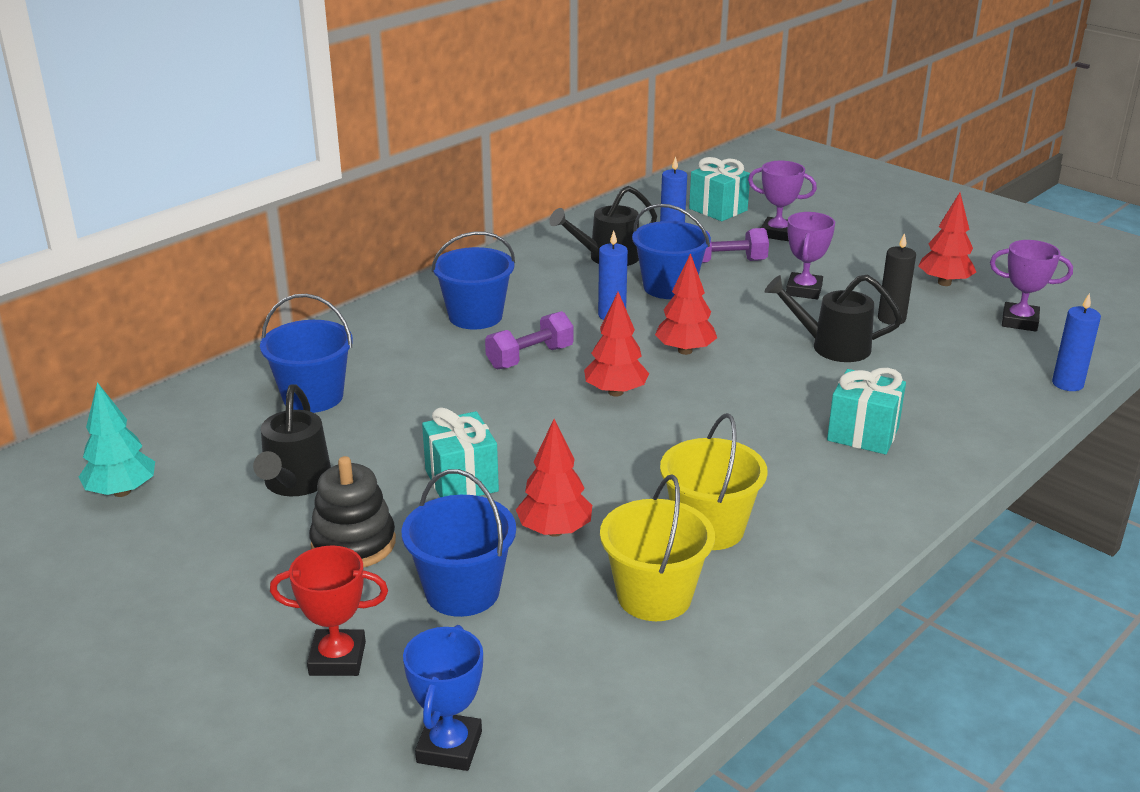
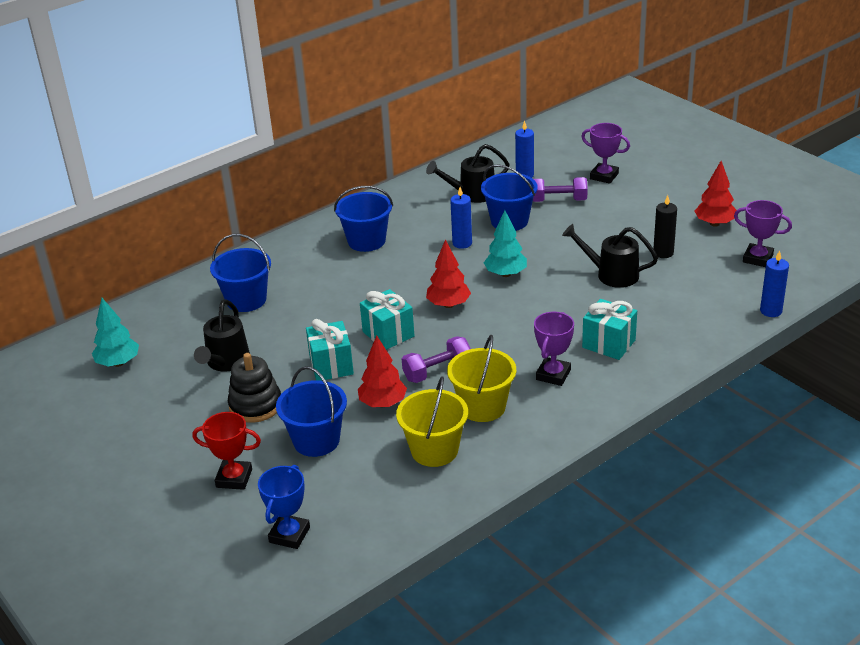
camera: 10 degrees right, 5 degrees up
purple dumbbell [485,311,574,370] -> purple dumbbell moved to [402,336,471,383]
red tree [655,253,717,355] -> turquoise tree [484,210,527,277]
turquoise gift [689,157,750,221] -> turquoise gift moved to [360,289,414,350]
purple trophy [786,212,835,299] -> purple trophy moved to [534,312,574,386]

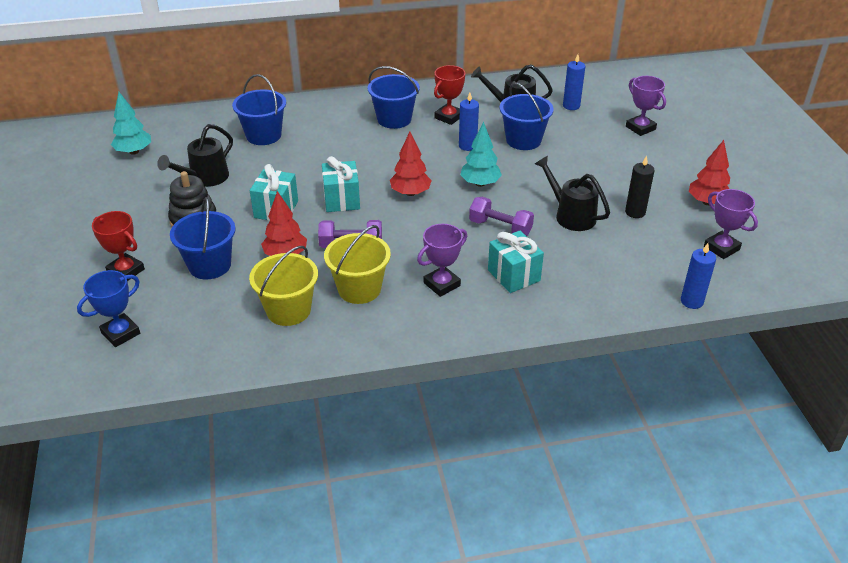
camera: 25 degrees right, 5 degrees up
purple dumbbell [533,177,588,202] -> purple dumbbell moved to [469,197,534,236]
none -> red trophy [434,65,465,125]

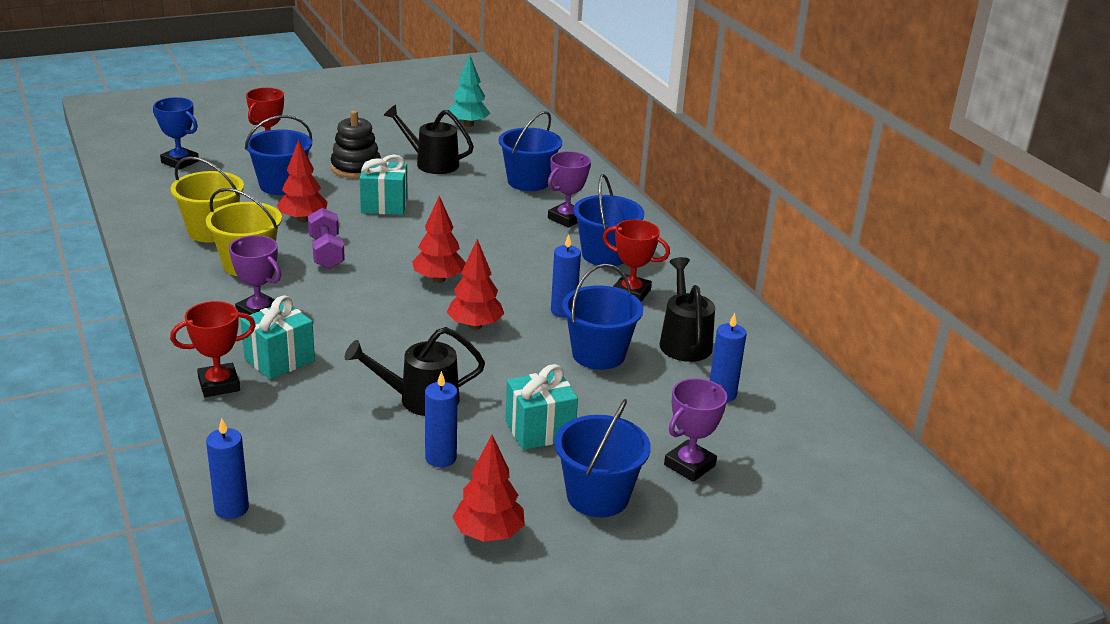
camera: 75 degrees right, 10 degrees down
turquoise gift [322,156,360,212] -> turquoise gift moved to [505,364,578,450]
turquoise tree [460,122,502,187] -> red tree [447,239,504,330]
purple dumbbell [469,197,534,236] -> none
black watering can [535,156,610,231] -> black watering can turned 135 degrees counterclockwise [345,327,485,416]
black candle [625,155,654,218] -> blue candle [425,371,458,467]
purple trophy [704,189,758,259] -> purple trophy moved to [548,151,591,228]
none -> red trophy [170,301,256,397]
none -> blue bucket [555,399,651,517]

